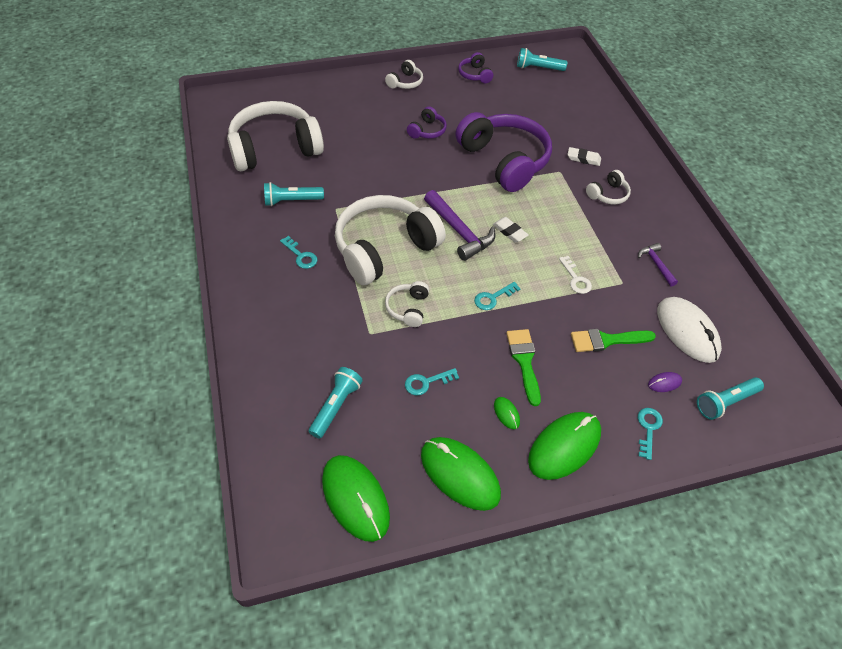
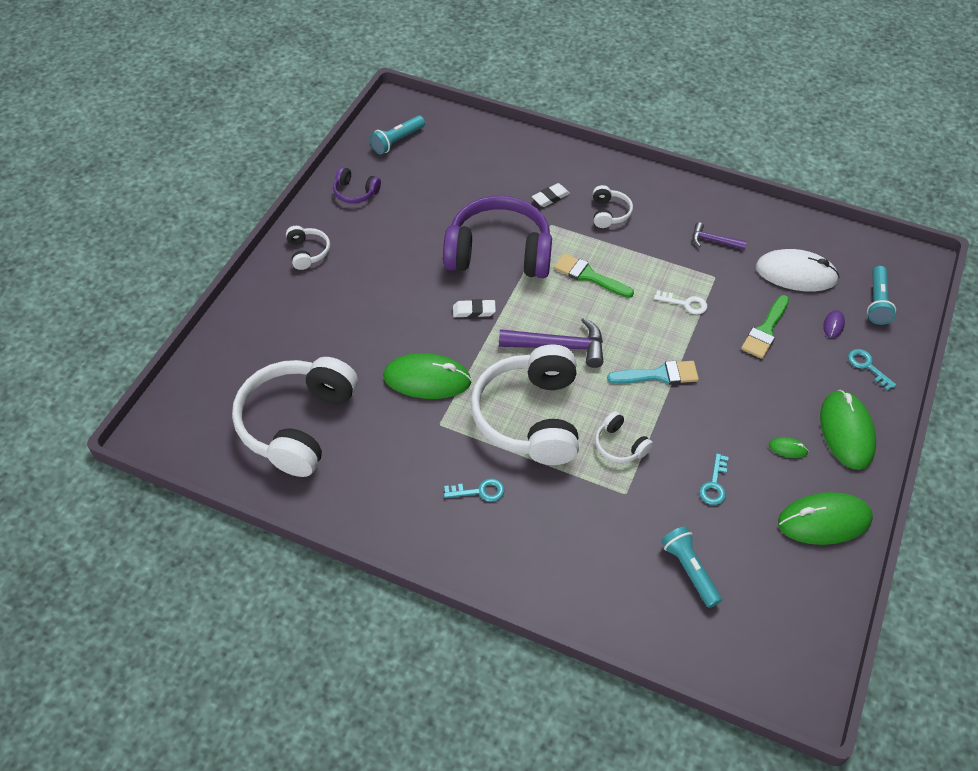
camera: 50 degrees left, 0 degrees up
turquoise flashlight [264,182,324,206] -> none
green mouse [322,455,390,542] -> green mouse moved to [383,353,472,399]
purple headphones [407,106,447,139] -> none
turquoise key [474,282,520,310] -> turquoise brush [607,361,699,385]
white eraser [493,217,529,243] -> white eraser moved to [453,299,496,318]
green brush [506,329,541,406] -> green brush moved to [554,253,634,298]

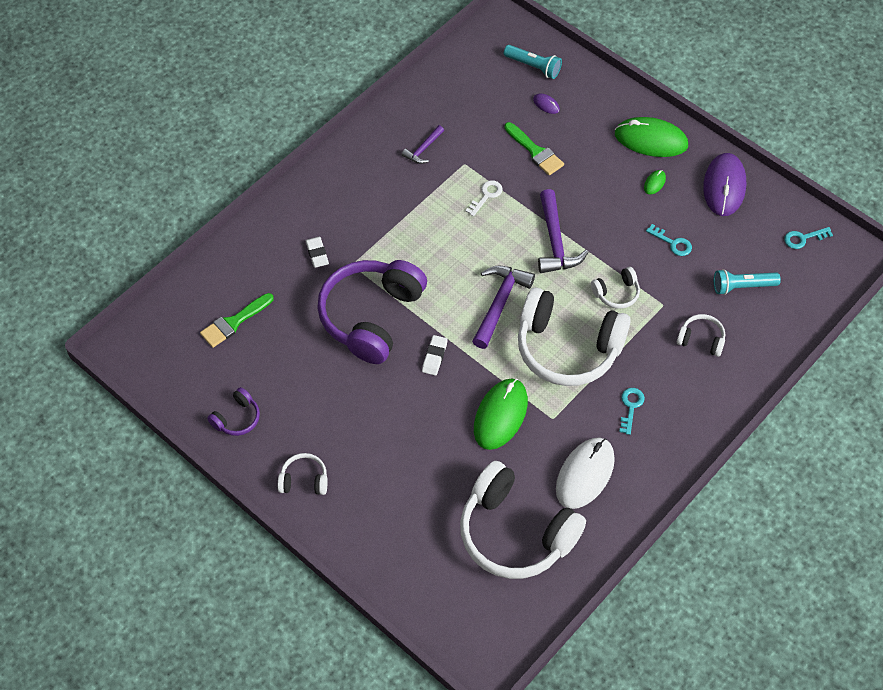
camera: 70 degrees left, 5 degrees up
turquoise flashlight [369,115,425,154] -> none
green brush [554,253,634,298] -> green brush moved to [200,293,274,348]
white headphones [593,185,633,228] -> white headphones moved to [677,314,725,357]
turquoise brush [607,361,699,385] -> purple hammer [538,189,589,273]
white mouse [755,249,840,292] -> white mouse moved to [556,438,615,509]
green mouse [778,492,873,545] -> purple mouse [703,153,746,216]
turquoise key [848,349,896,391] -> turquoise key moved to [784,227,833,249]

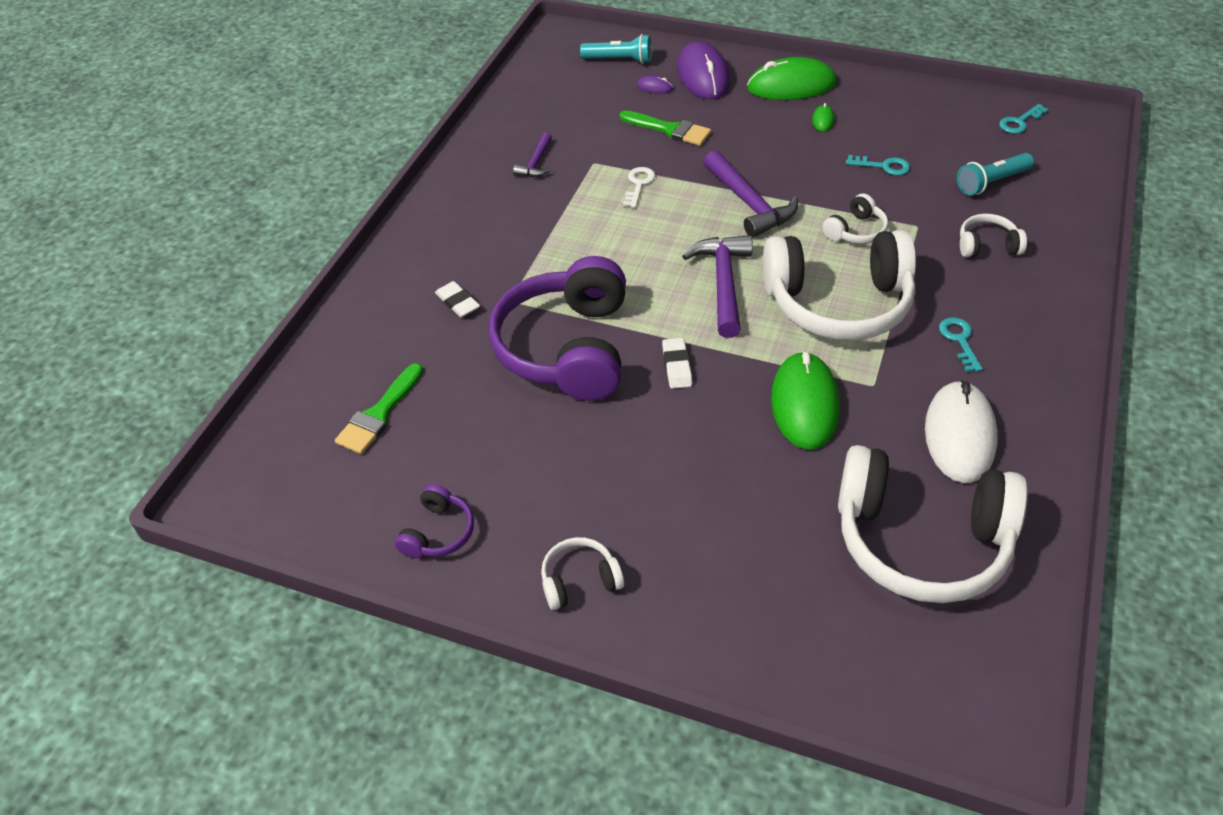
camera: 20 degrees left, 10 degrees down
purple mouse [703,153,746,216] -> purple mouse moved to [677,41,730,99]

